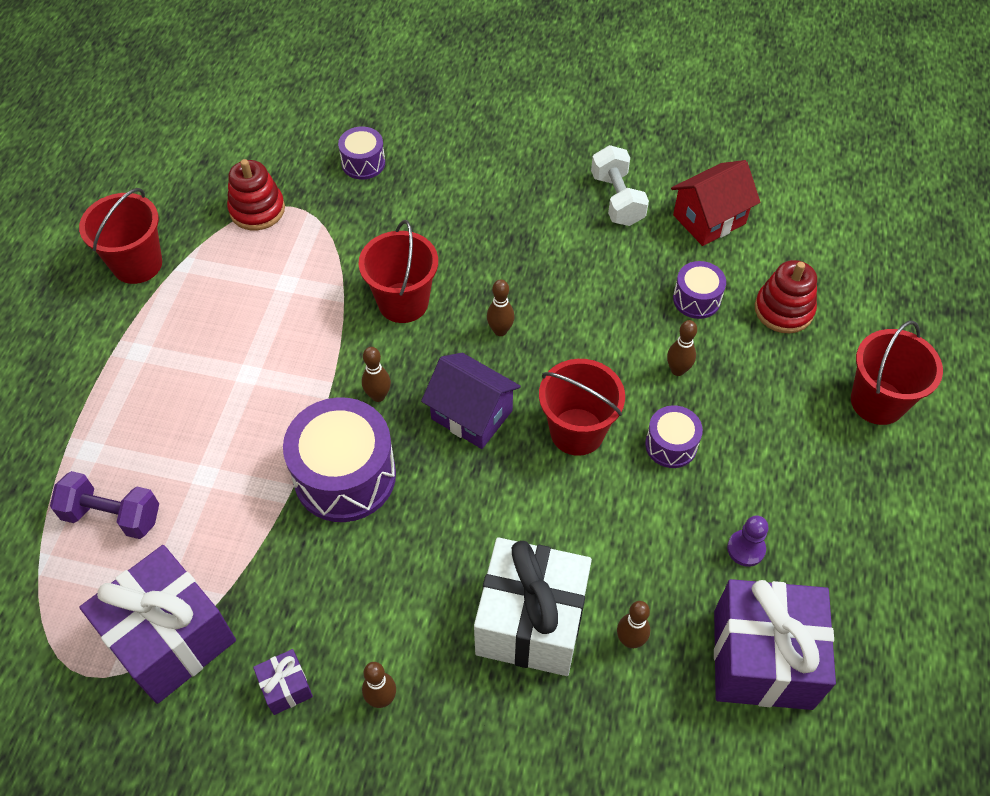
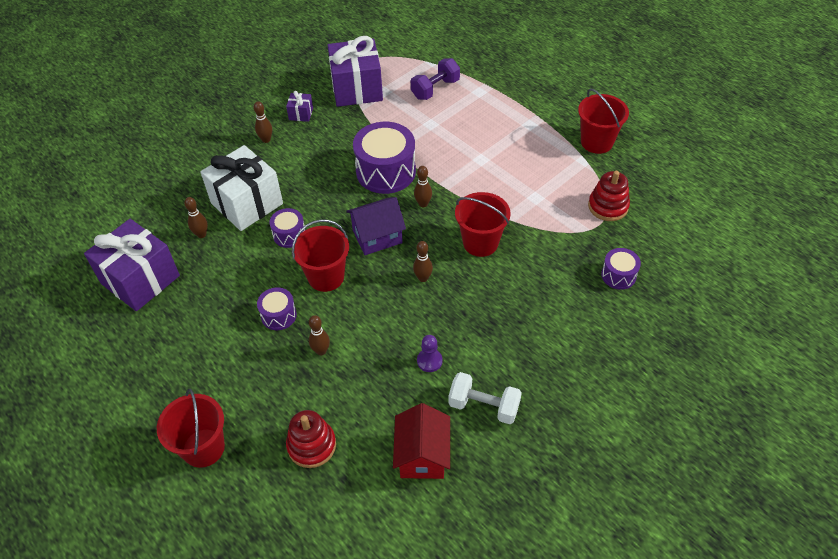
camera: 125 degrees right, 5 degrees down
purple drum [673,261,726,319] -> purple drum moved to [269,208,305,248]
purple pawn [727,516,769,567] -> purple pawn moved to [417,335,442,372]

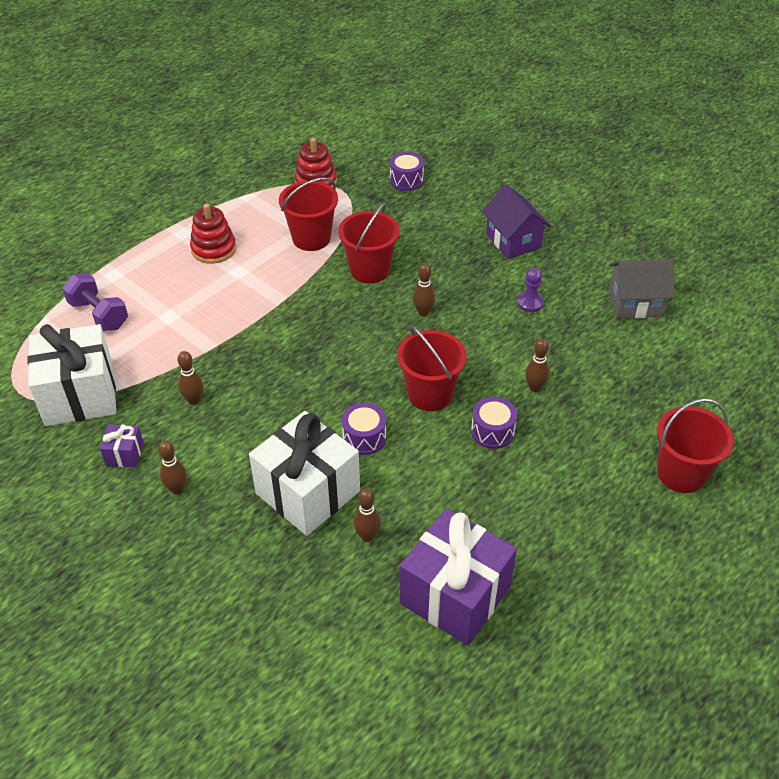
camera: 95 degrees left, 5 degrees down
red stacking toy [286,410,336,468] -> red stacking toy moved to [190,204,236,264]
purple gift [328,36,383,107] -> white gift [27,324,116,426]
purple house [346,197,406,255] -> purple house moved to [482,185,551,259]
purple drum [353,122,416,194] -> none
red house [393,403,450,479] -> grey house [609,259,674,318]
brown bowling pin [414,166,432,207] -> brown bowling pin moved to [178,351,203,405]
white dumbbell [448,372,522,424] -> none
red bucket [578,89,629,154] -> red bucket moved to [279,177,338,251]

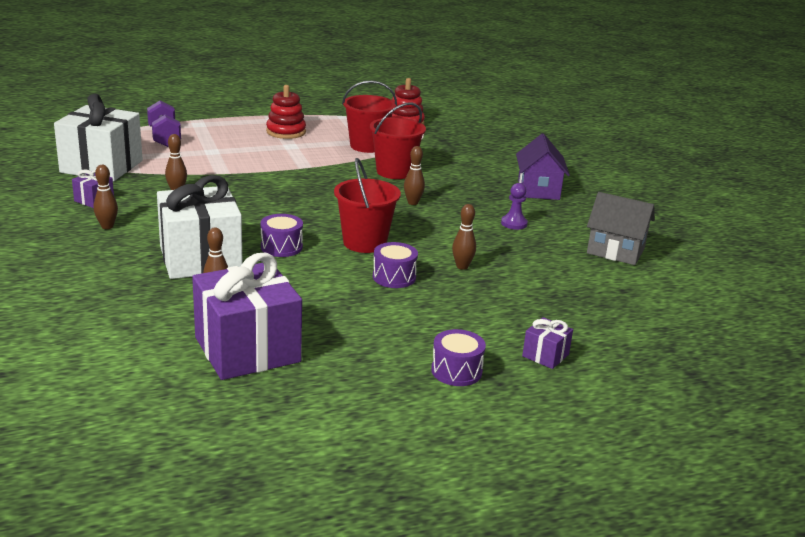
camera: 25 degrees right, 20 degrees down
purple drum [390,152,424,191] -> purple drum moved to [431,329,486,386]
red bucket [657,398,734,493] -> purple gift [522,317,573,369]

